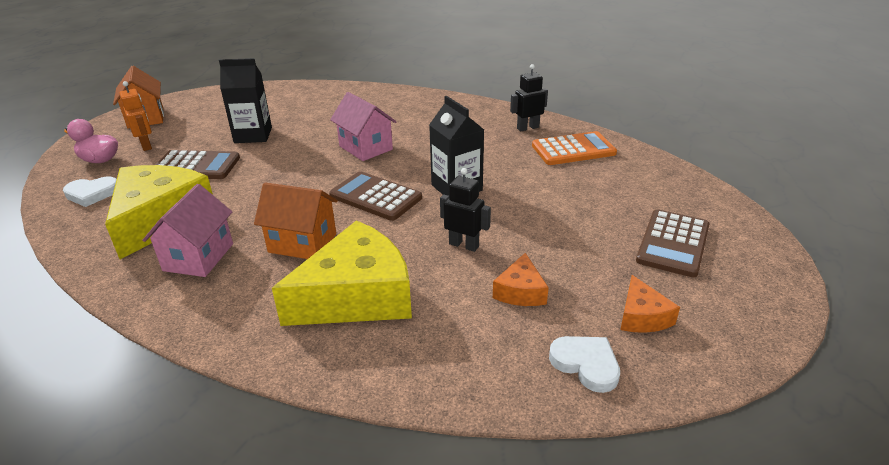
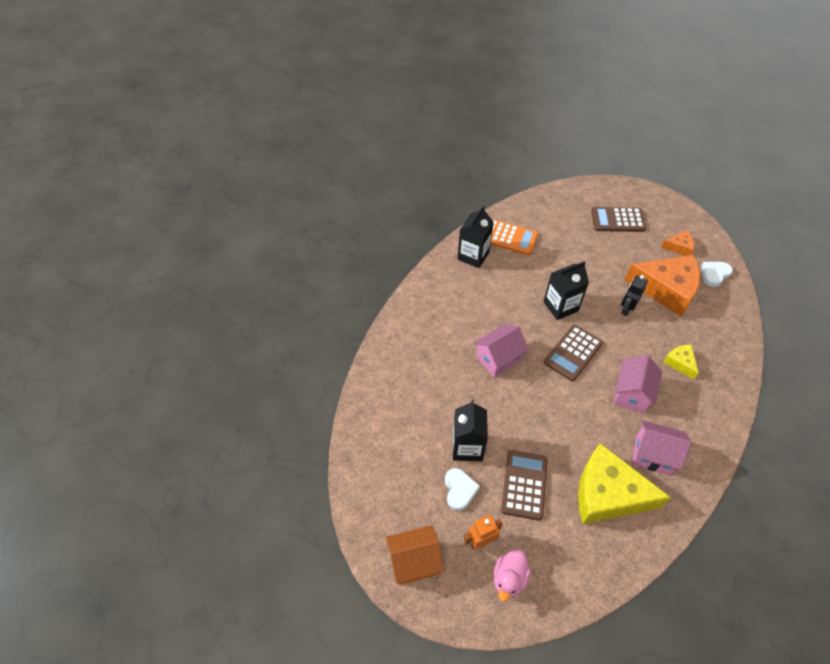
camera: 85 degrees left, 20 degrees up
white heart [63,177,117,207] -> white heart moved to [445,468,480,511]
orange house [254,182,338,259] -> pink house [613,355,662,414]
yellow cheese [272,220,412,326] -> yellow cheese [663,345,699,379], size x0.46
orange cheese [493,253,549,306] -> orange cheese [625,255,700,317], size x2.16
black robot [510,64,548,132] -> black carton [458,206,494,268]
orange calculator [532,131,617,165] -> orange calculator turned 120 degrees clockwise [490,219,538,255]
brown calculator [636,209,710,278] -> brown calculator turned 150 degrees clockwise [591,207,646,232]

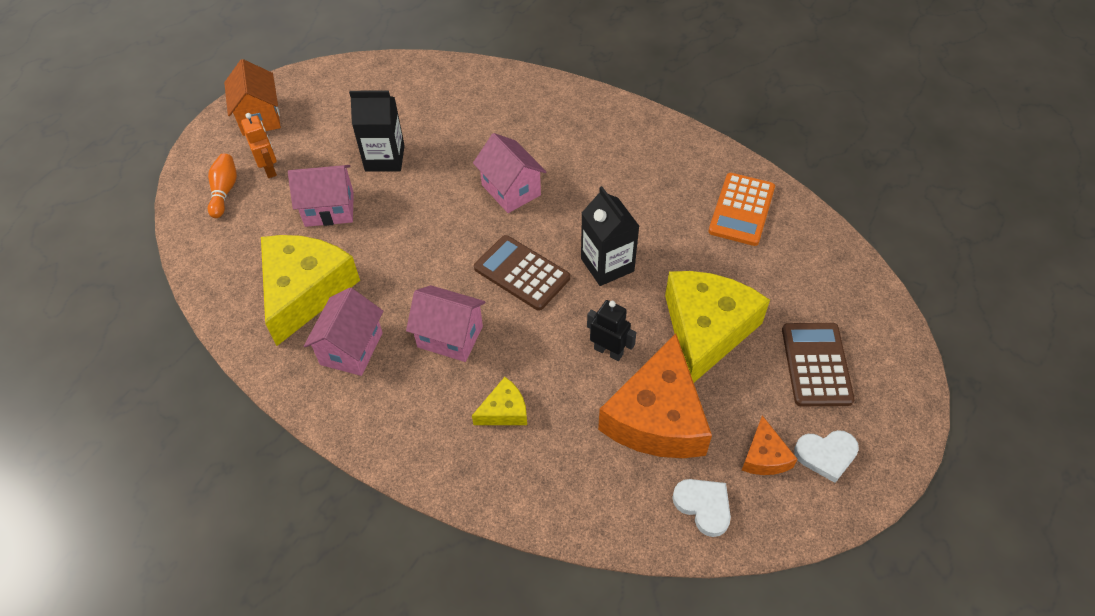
camera: 90 degrees right, 0 degrees up
white heart [445,468,480,511] -> white heart moved to [794,430,859,483]
black carton [458,206,494,268] -> none
pink duck [493,549,531,602] -> orange bowling pin [208,153,237,218]
brown calculator [501,450,548,521] -> pink house [288,165,354,227]
none -> yellow cheese [665,271,770,383]

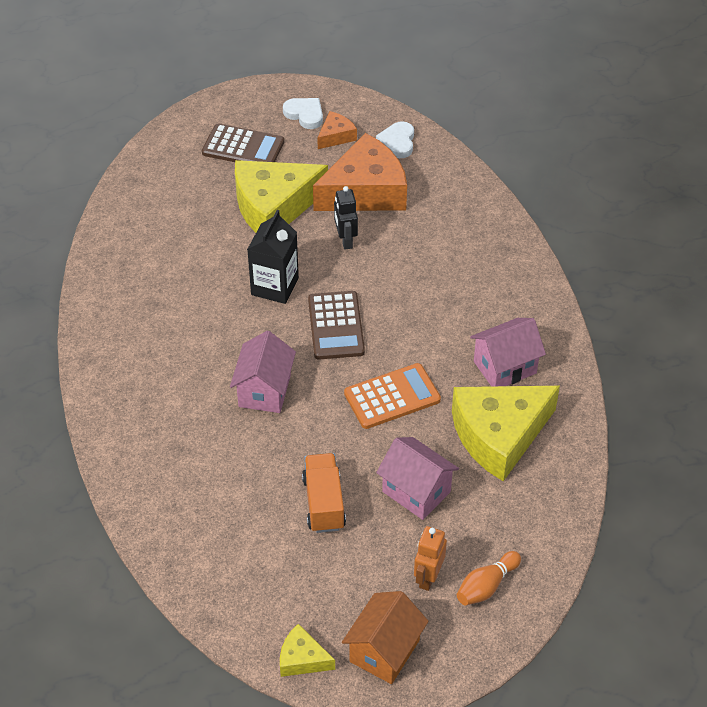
camera: 135 degrees left, 5 degrees down
black carton [349,90,405,172] -> orange truck [302,453,346,533]
pink house [406,285,486,362] -> none
yellow cheese [472,377,527,425] -> yellow cheese moved to [280,624,335,677]
orange calculator [709,173,775,246] -> orange calculator moved to [344,363,441,429]
brown calculator [782,323,855,406] -> brown calculator turned 120 degrees counterclockwise [202,123,284,162]

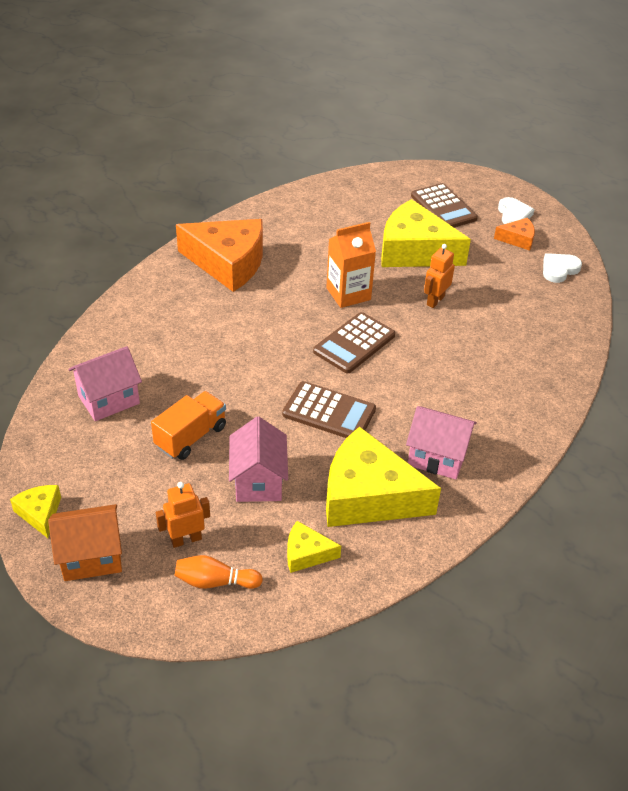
camera: 45 degrees right, 5 degrees down
pink house [230,331,296,413] -> pink house moved to [68,346,142,421]
black carton [247,210,299,304] -> orange carton [326,222,376,308]
orange cheese [313,133,407,211] -> orange cheese moved to [176,219,263,292]
black robot [334,186,358,250] -> orange robot [424,244,455,308]
orange calculator [344,363,441,429] -> brown calculator [282,381,376,438]
none -> yellow cheese [287,521,341,573]

